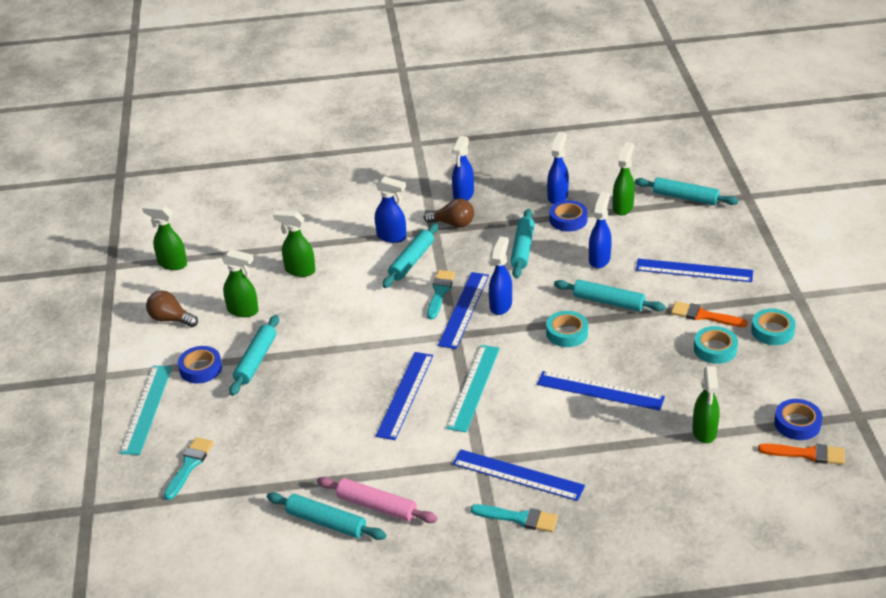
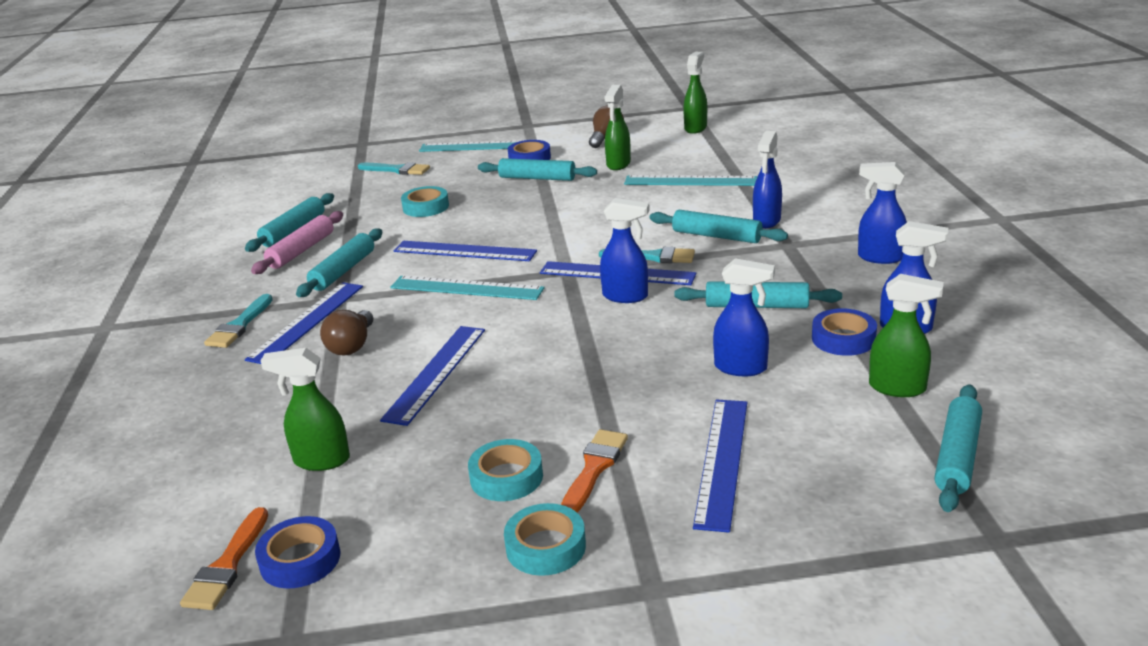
camera: 90 degrees right, 10 degrees down
green spray bottle [273,210,315,277] -> turquoise ruler [624,175,758,186]
brown light bulb [424,198,474,228] -> brown light bulb moved to [320,310,373,355]
turquoise tape [546,311,588,347] -> turquoise tape moved to [401,186,449,217]
turquoise rolling pin [554,280,666,311] -> turquoise rolling pin moved to [296,228,382,297]

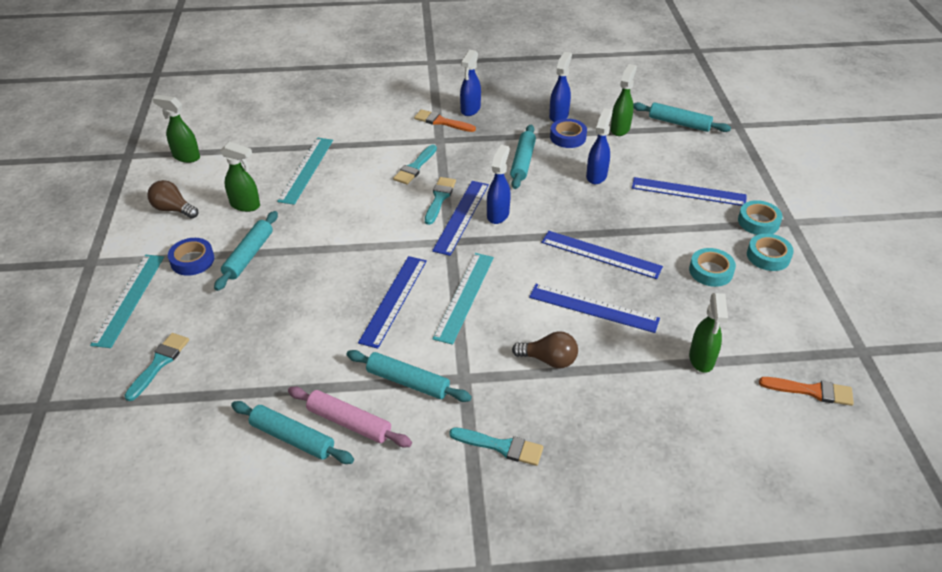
camera: 90 degrees left, 15 degrees up
blue ruler [245,282,363,364] -> blue ruler moved to [541,231,663,279]
blue tape [255,516,340,588] -> none
turquoise tape [401,186,449,217] -> turquoise tape moved to [738,200,783,235]
orange brush [561,429,628,513] -> orange brush moved to [414,109,476,132]
turquoise rolling pin [649,210,788,243] -> turquoise brush [393,144,437,185]
blue spray bottle [753,131,782,229] -> none

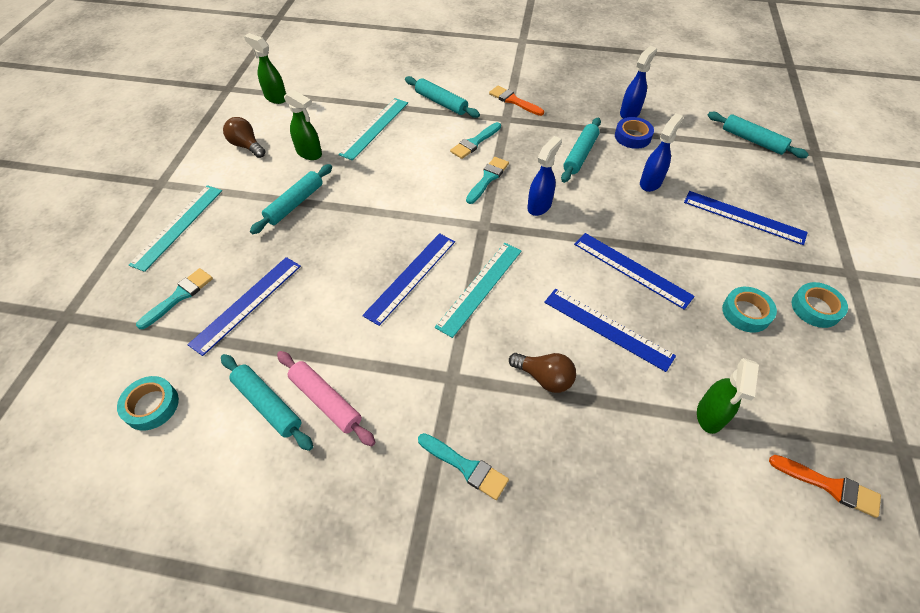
camera: 15 degrees right, 10 degrees up
blue tape [168,238,214,276] -> none
turquoise rolling pin [347,350,472,402] -> turquoise rolling pin moved to [405,76,480,118]
blue ruler [432,181,489,256] -> blue ruler moved to [188,257,301,356]
blue spray bottle [460,50,481,116] -> none
green spray bottle [610,64,637,136] -> none
turquoise tape [738,200,783,235] -> turquoise tape moved to [117,376,179,430]

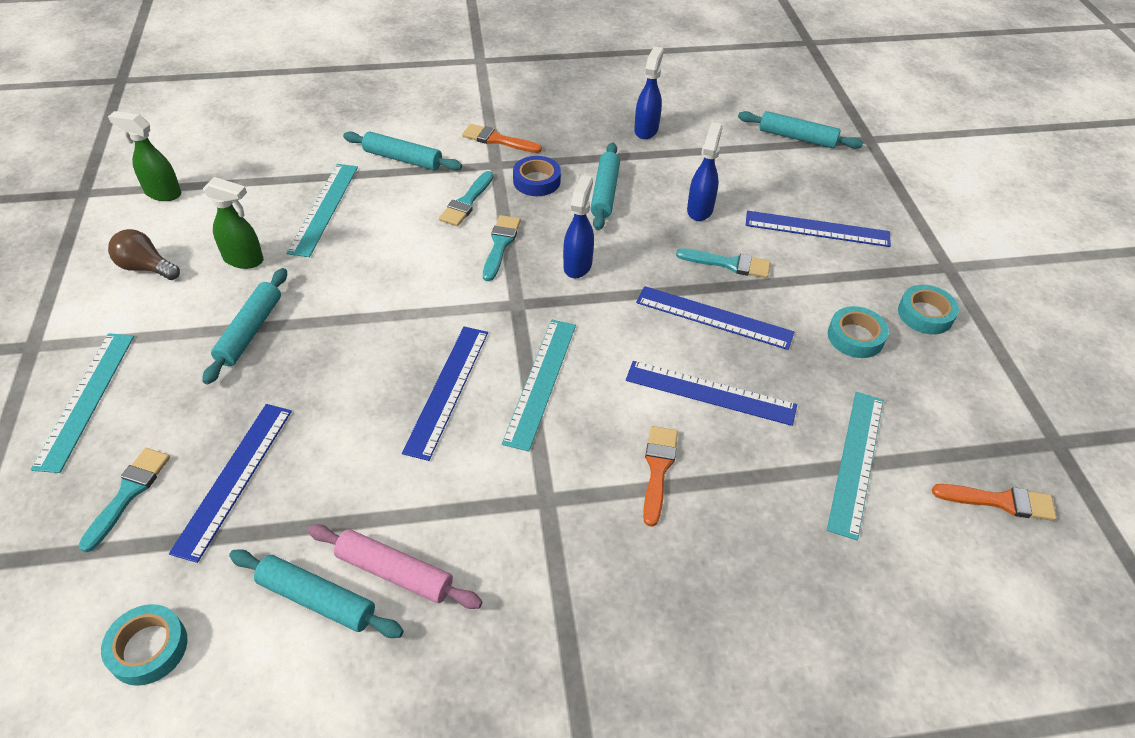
camera: 20 degrees left, 5 degrees down
turquoise brush [418,433,509,500] -> turquoise brush moved to [676,248,771,278]
brown light bulb [509,353,576,393] -> orange brush [643,426,678,527]
blue tape [615,117,654,149] -> blue tape moved to [513,156,561,196]
green spray bottle [697,358,759,434] -> turquoise ruler [827,392,883,540]

